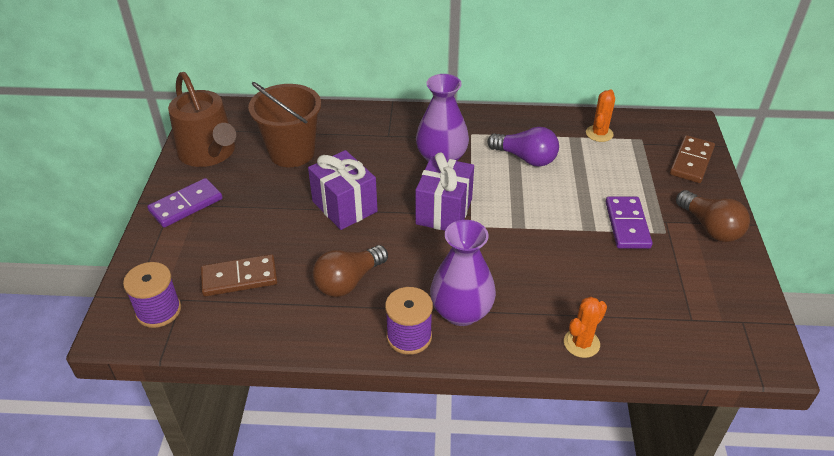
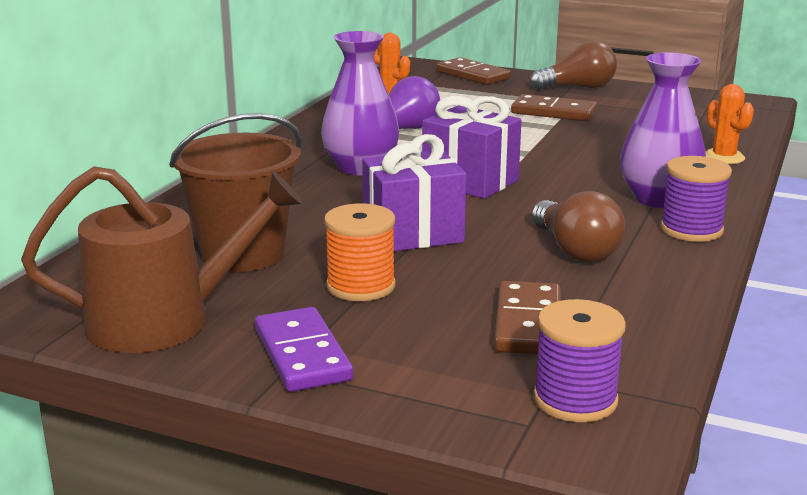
camera: 70 degrees left, 20 degrees down
purple domino [606,196,653,249] -> brown domino [511,94,598,121]
none -> orange spool [324,203,395,301]

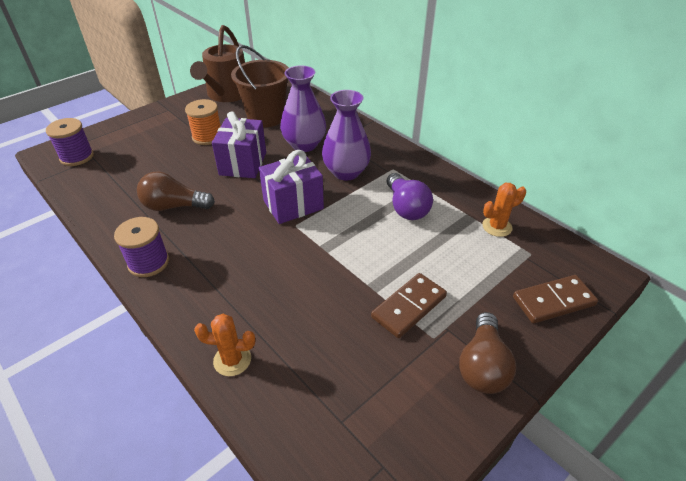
camera: 115 degrees right, 20 degrees up
purple domino [255,307,353,392] -> none
brown domino [494,281,561,354] -> none
purple vase [620,52,706,208] -> purple vase moved to [280,65,326,152]

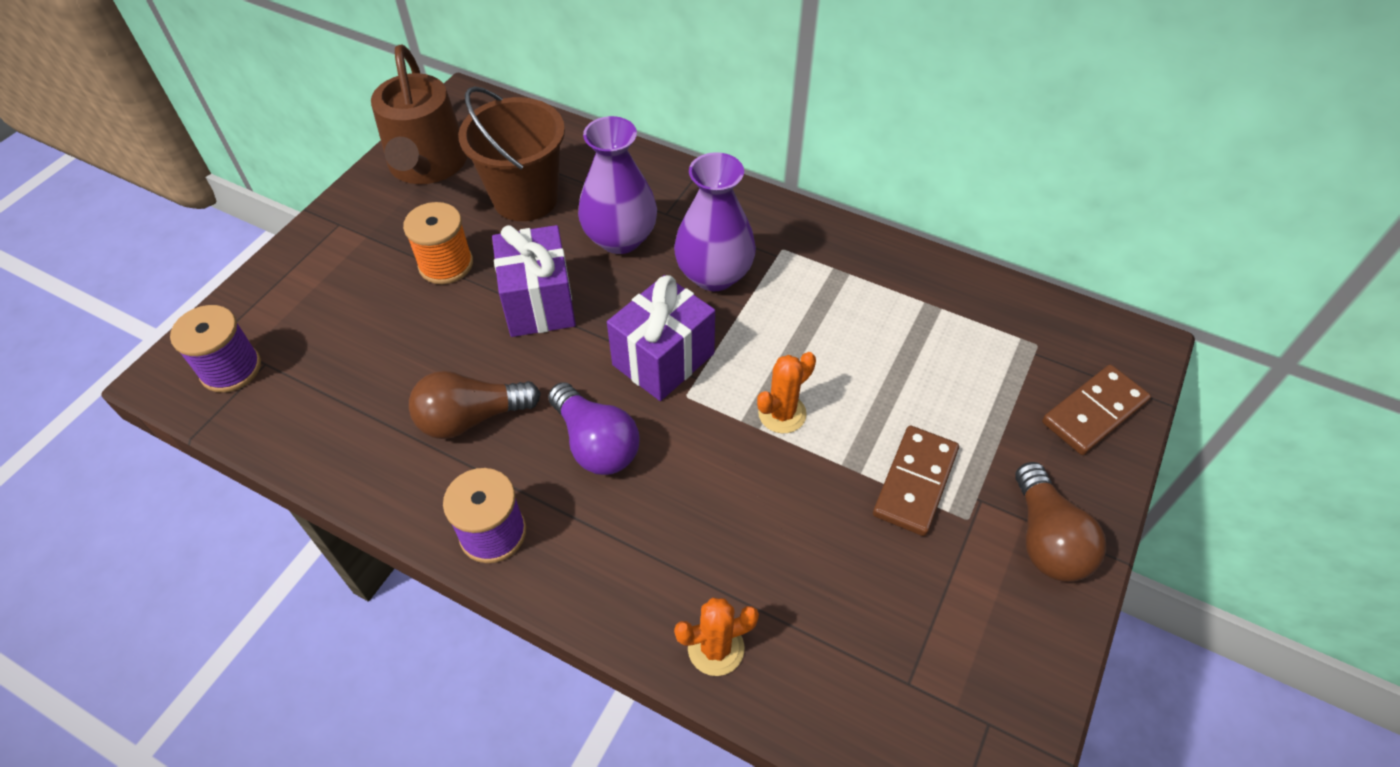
camera: 20 degrees left, 10 degrees up
purple light bulb [387,173,433,220] -> purple light bulb moved to [548,382,640,475]
orange cactus [482,183,526,237] -> orange cactus moved to [757,352,816,433]

